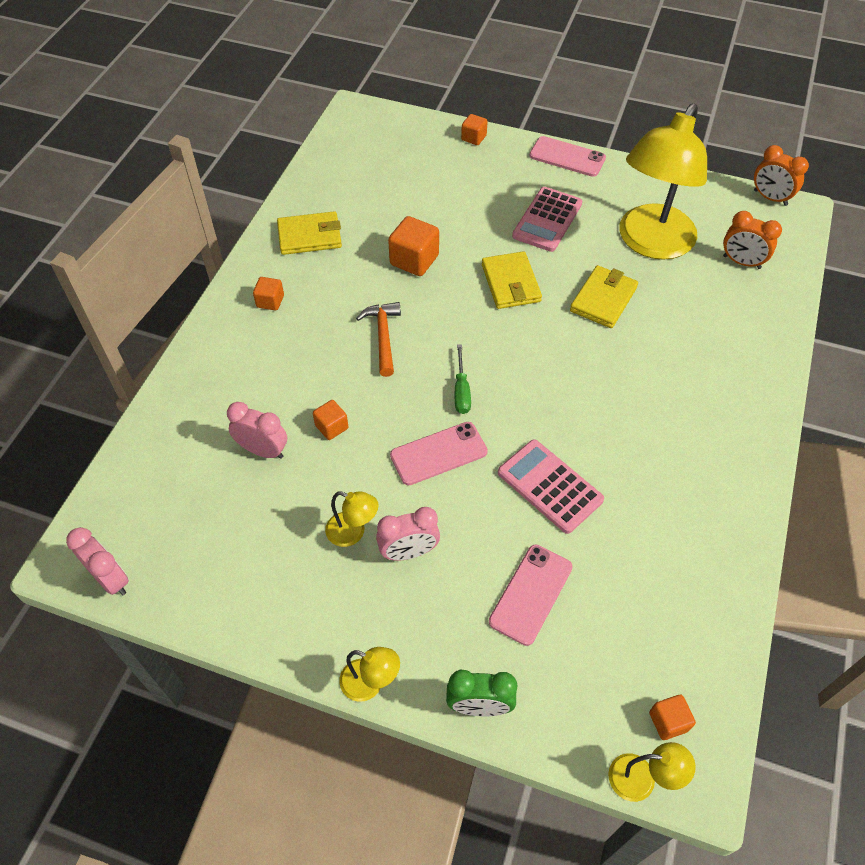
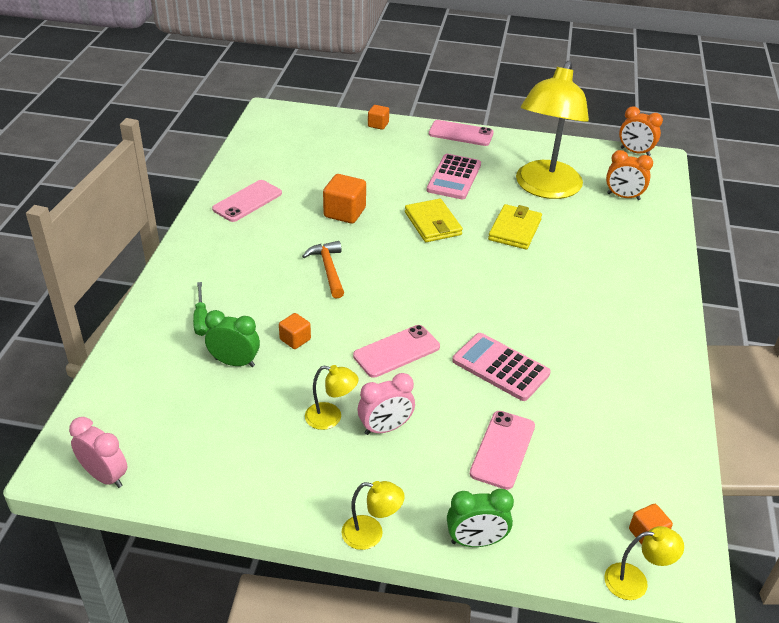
camera: 10 degrees left, 15 degrees down
pink clock [227,402,287,459] -> green clock [205,310,260,367]
orange cube [253,277,284,311] -> none
yellow wallet [277,211,342,255] -> pink phone [212,180,282,222]
green screwdriver [455,344,471,414] -> green screwdriver moved to [193,282,209,336]

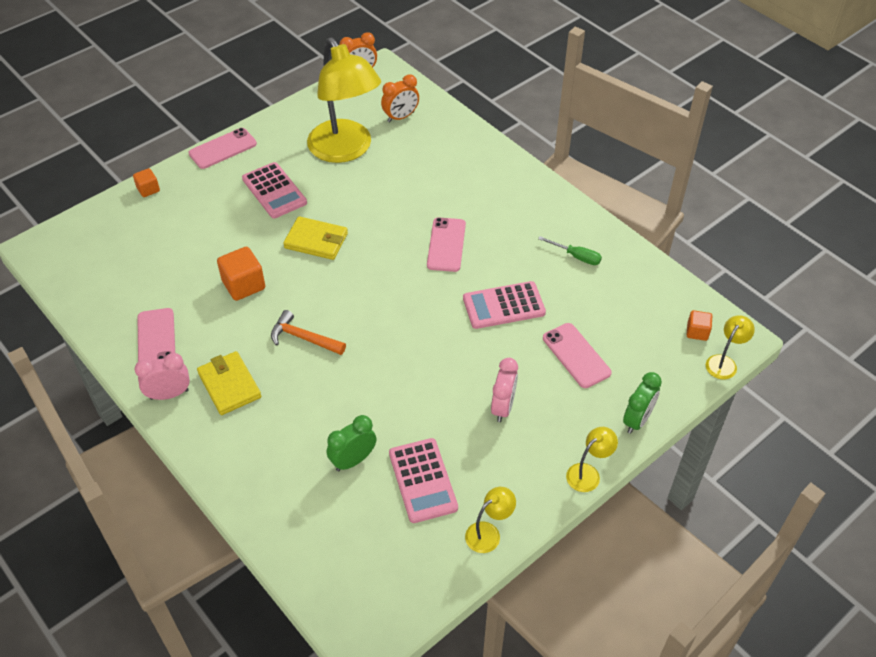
camera: 50 degrees left, 10 degrees up
pink clock [69,417,128,488] -> pink clock moved to [135,353,190,400]
green screwdriver [193,282,209,336] -> green screwdriver moved to [538,236,602,265]
orange cube [279,313,311,349] -> none
yellow lamp [305,365,358,430] -> yellow lamp moved to [465,487,516,553]
pink phone [353,325,440,378] -> pink phone moved to [427,218,466,272]
yellow wallet [488,204,542,249] -> yellow wallet moved to [197,351,261,415]
none -> pink calculator [389,438,458,523]

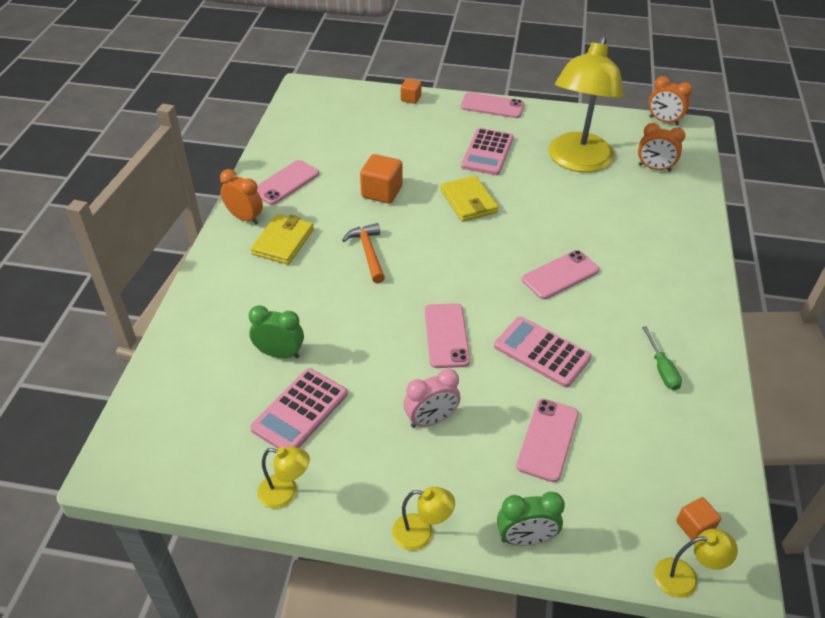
camera: 50 degrees right, 5 degrees down
pink clock [135,353,190,400] -> orange clock [220,169,263,225]
none -> pink phone [425,303,470,368]

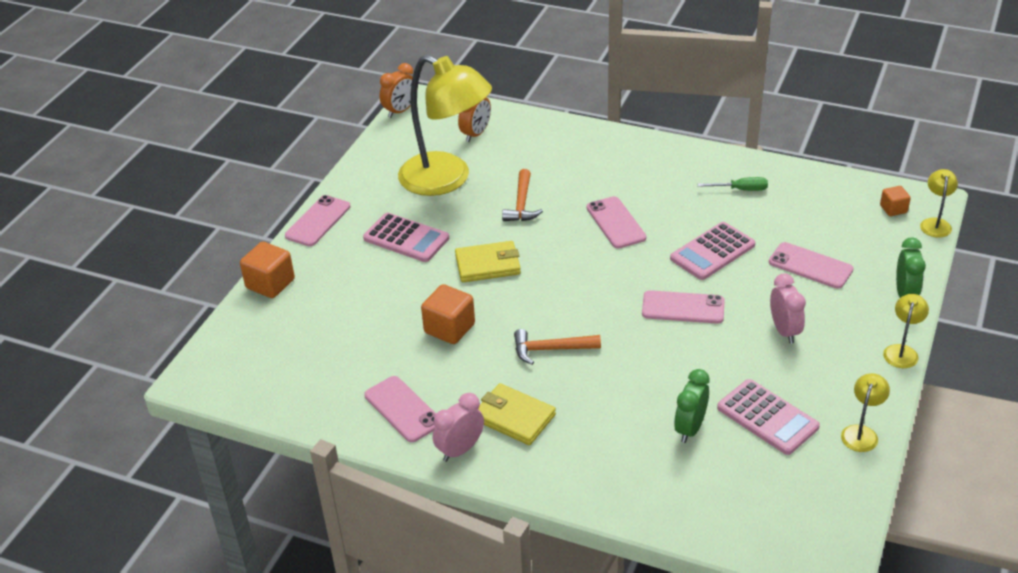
camera: 75 degrees left, 5 degrees down
orange clock [220,169,263,225] -> pink clock [433,393,484,462]
orange cube [401,79,422,104] -> orange cube [240,242,295,298], size x1.71
none -> orange hammer [502,169,543,221]

